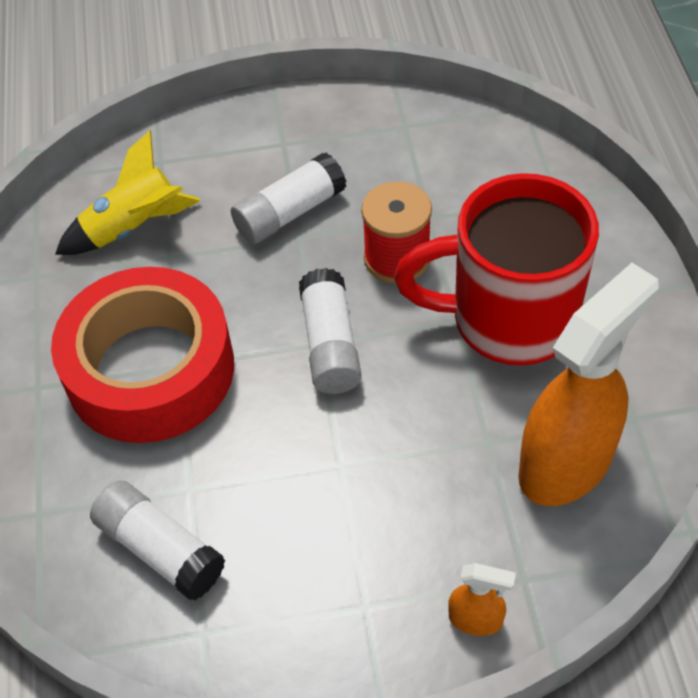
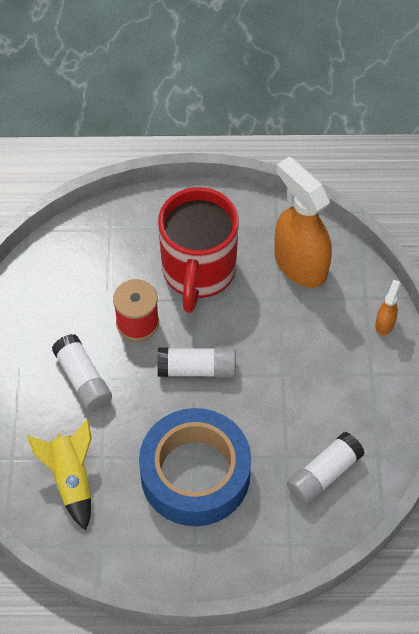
camera: 85 degrees left, 5 degrees up
red tape [51,267,234,443] -> blue tape [139,408,251,526]

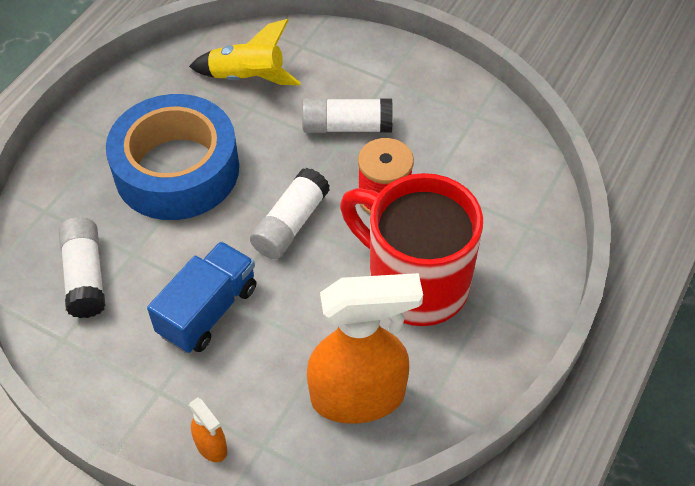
camera: 120 degrees right, 5 degrees down
none -> blue truck [147,241,256,353]

